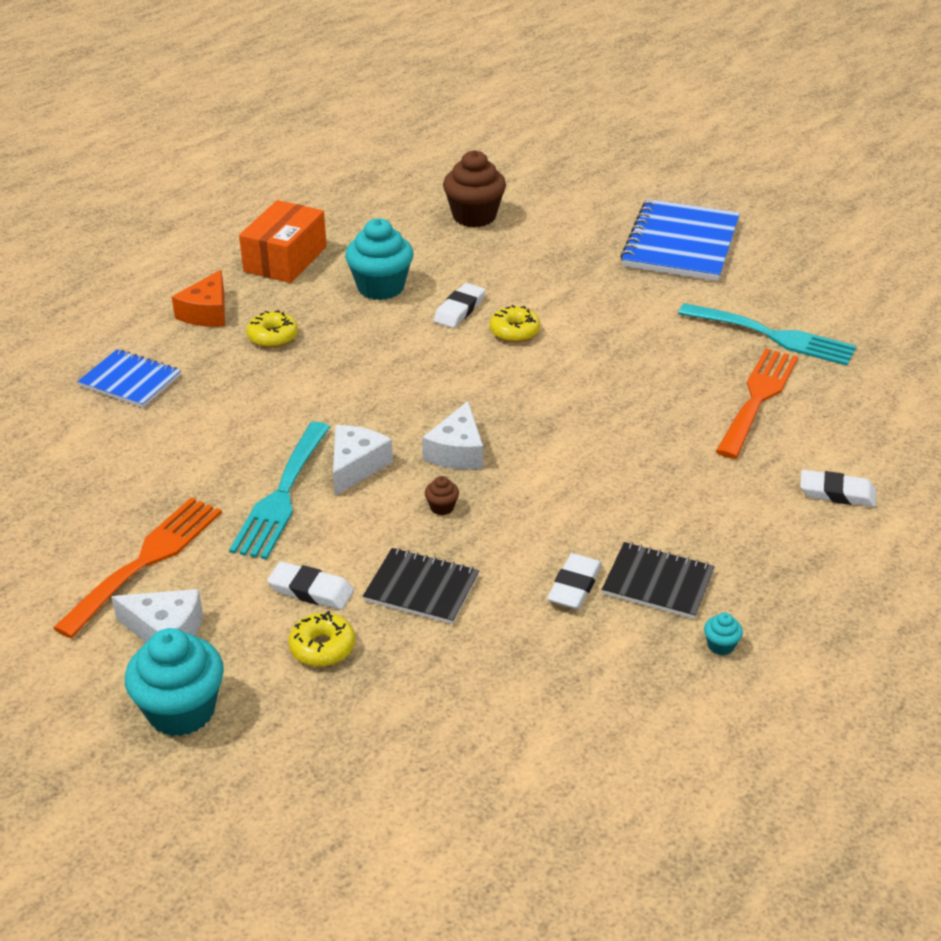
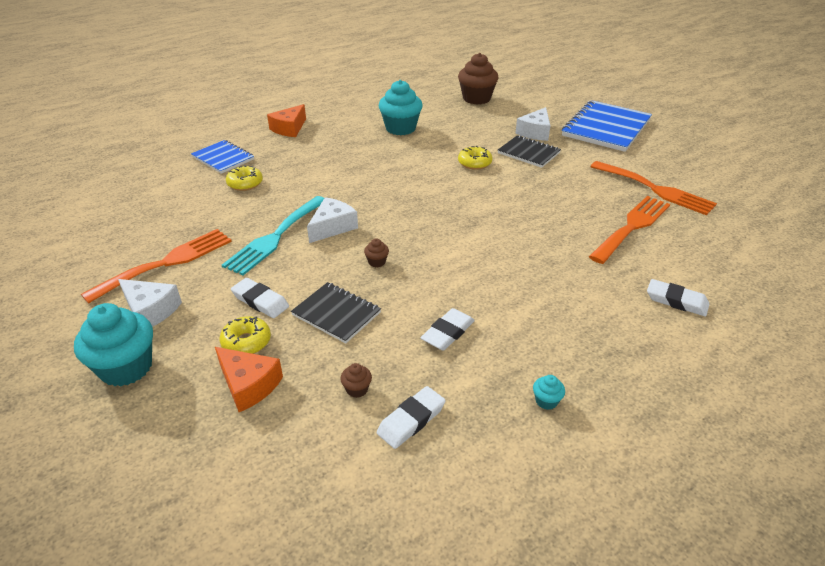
camera: 15 degrees right, 0 degrees up
orange box [239,200,327,283] -> none
yellow donut [246,310,298,348] -> yellow donut moved to [226,165,263,191]
white cheese [422,401,483,470] -> white cheese moved to [515,107,550,141]
white eraser [434,283,485,328] -> white eraser moved to [377,386,446,449]
black notebook [602,542,715,619] -> black notebook moved to [498,135,561,168]
turquoise fork [678,303,857,366] -> orange fork [591,161,717,215]
none -> orange cheese [215,347,283,412]
none -> brown cupcake [340,363,372,398]

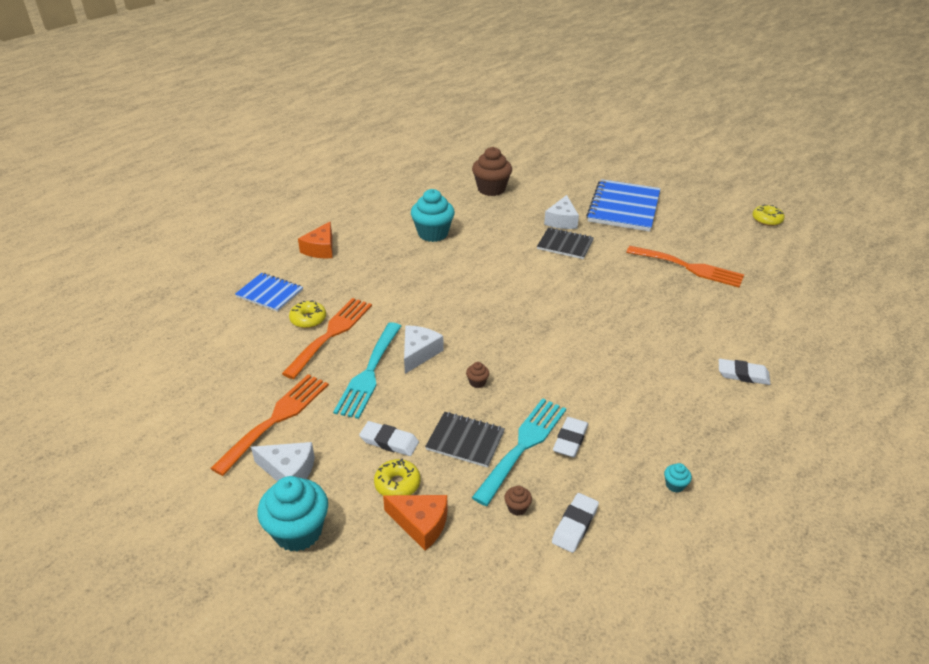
camera: 15 degrees left, 0 degrees up
yellow donut [458,146,493,170] -> yellow donut moved to [752,204,785,226]
orange fork [589,196,670,264] -> orange fork moved to [282,298,372,379]
none -> turquoise fork [472,398,566,506]

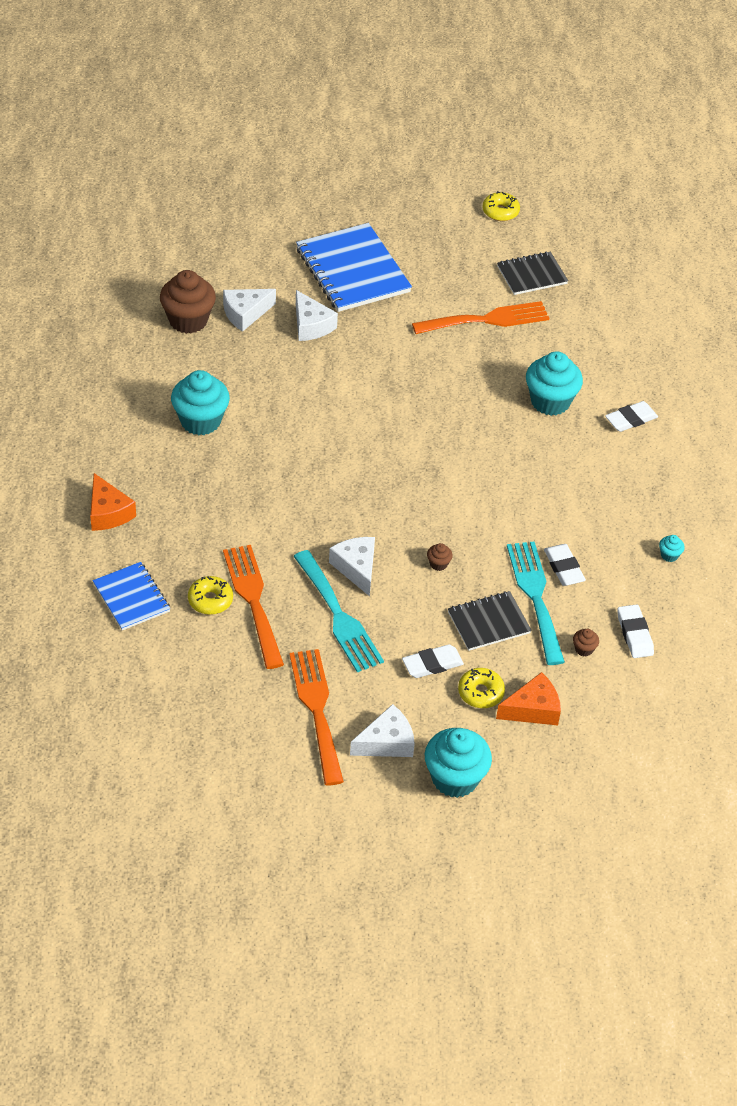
camera: 45 degrees left, 10 degrees up
blue notebook [235,273,303,312] -> blue notebook turned 75 degrees clockwise [93,562,170,630]
black notebook [537,227,594,259] -> black notebook moved to [497,251,568,295]
none -> white cheese [223,289,276,332]
none -> turquoise cupcake [526,351,583,416]

